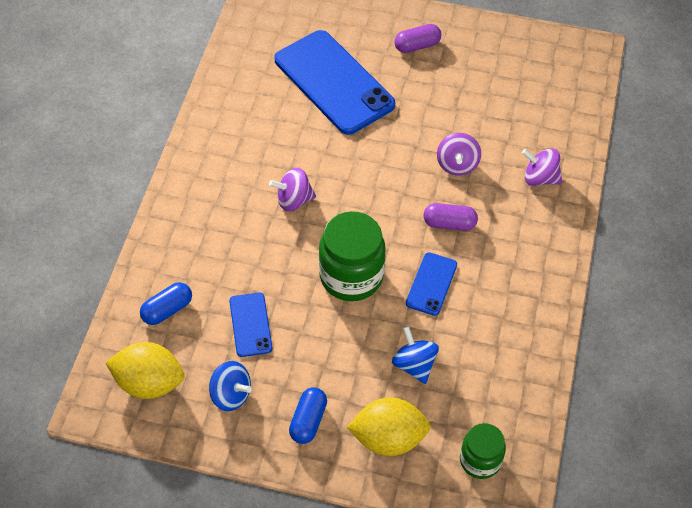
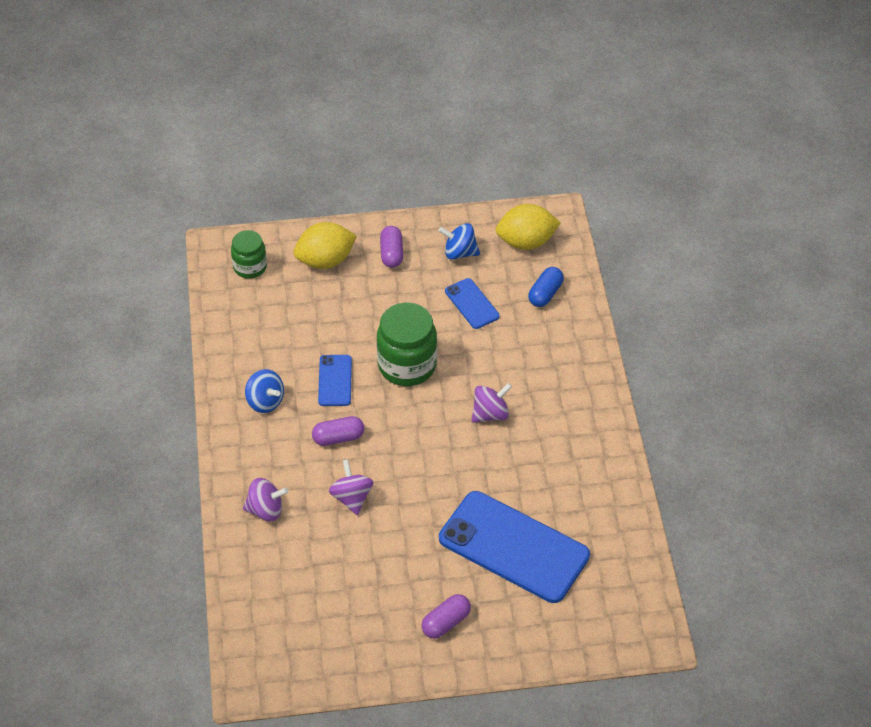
camera: 160 degrees right, 5 degrees down
blue capsule [289,387,327,444] -> purple capsule [380,226,403,268]
blue spinning top [392,326,439,384] -> blue spinning top moved to [245,369,284,413]

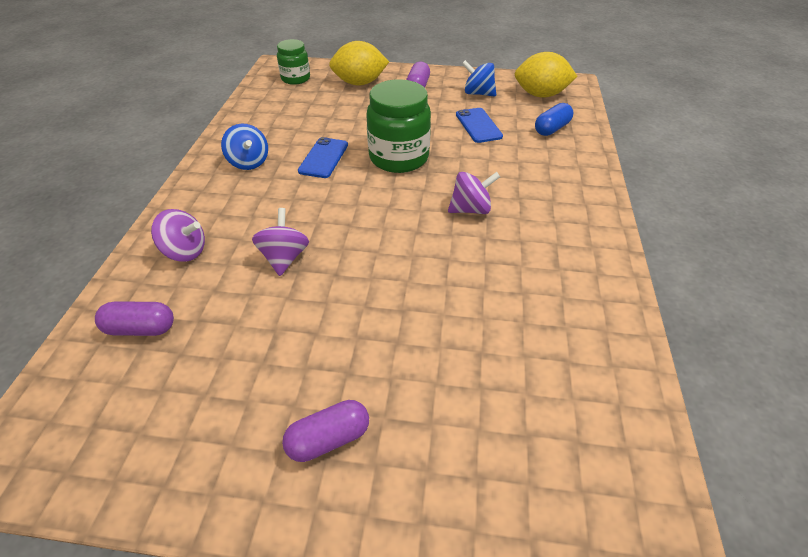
camera: 15 degrees right, 5 degrees down
purple capsule [312,416,364,446] -> purple capsule moved to [95,301,174,336]
blue phone [439,491,590,603] -> none

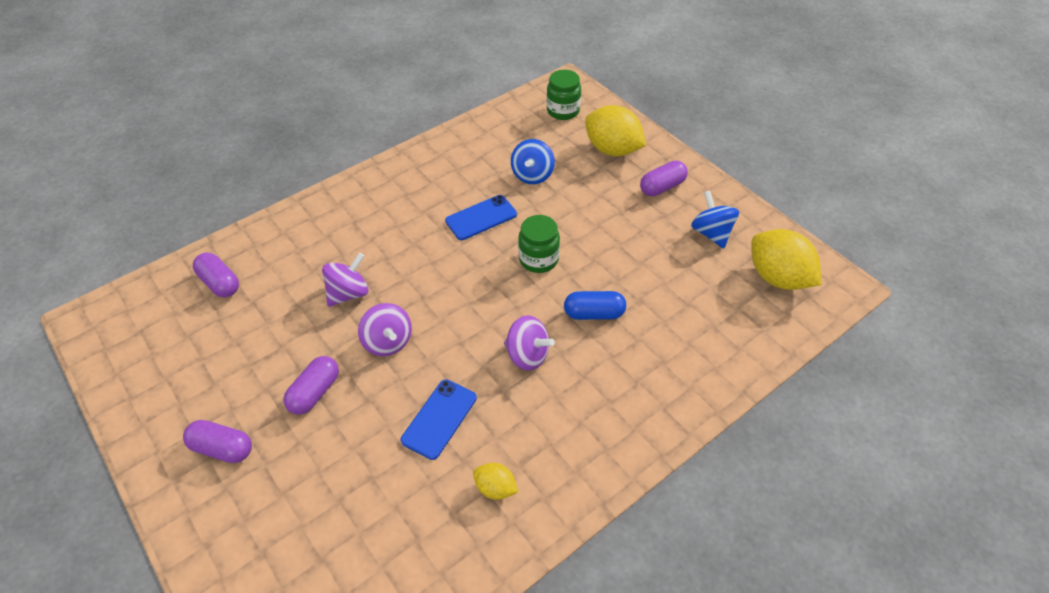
camera: 45 degrees right, 5 degrees up
purple spinning top [151,209,205,262] -> purple spinning top moved to [358,303,412,356]
blue spinning top [221,124,268,170] -> blue spinning top moved to [511,139,555,184]
green jar [366,79,431,173] -> green jar [518,215,560,273], size x0.60
blue phone [456,108,503,143] -> blue phone moved to [401,379,477,460]
blue capsule [535,103,573,136] -> blue capsule moved to [564,291,626,320]
none -> purple capsule [283,356,339,415]
none -> yellow lemon [473,463,518,500]

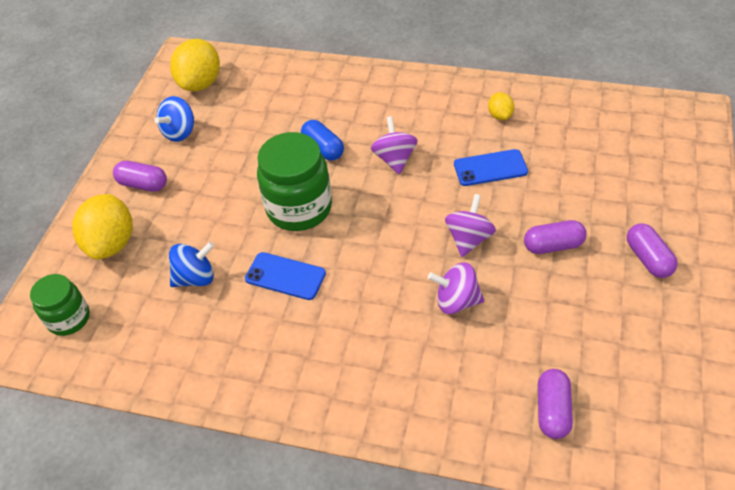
camera: 125 degrees left, 0 degrees up
green jar [518,215,560,273] -> green jar [257,132,332,231], size x1.67

